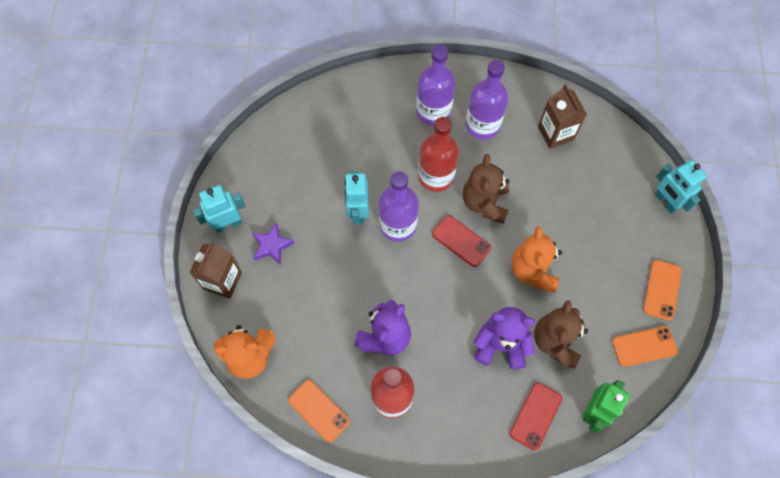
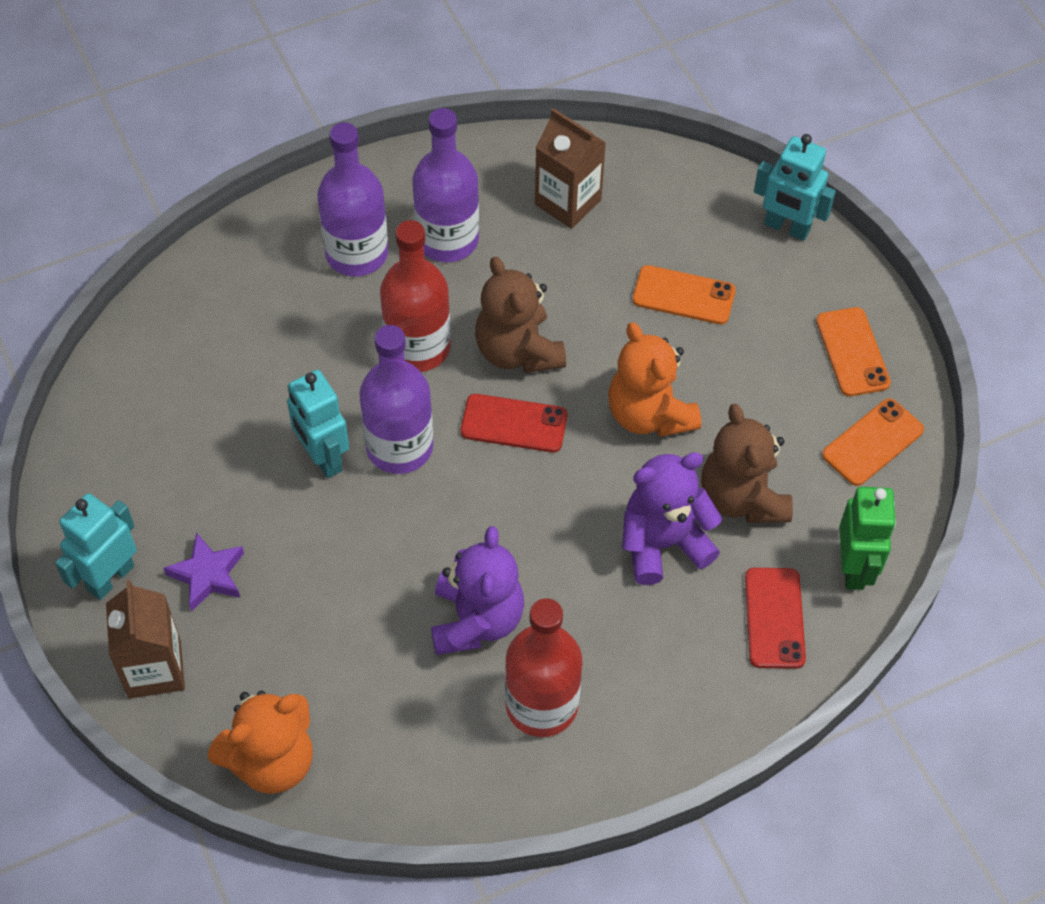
camera: 30 degrees left, 10 degrees down
orange phone [288,380,350,443] -> orange phone moved to [632,265,736,324]

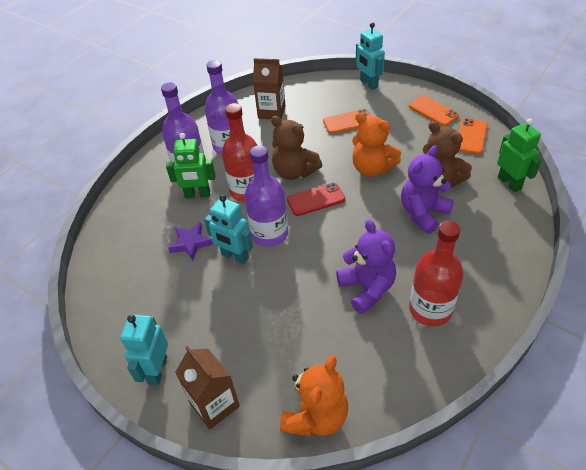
camera: 25 degrees left, 10 degrees down
purple star [164,533,244,612] -> purple star moved to [168,222,213,260]
red phone [745,568,806,669] -> none
turquoise robot [754,134,836,241] -> turquoise robot turned 60 degrees clockwise [356,22,385,90]
none -> green robot [166,133,216,198]

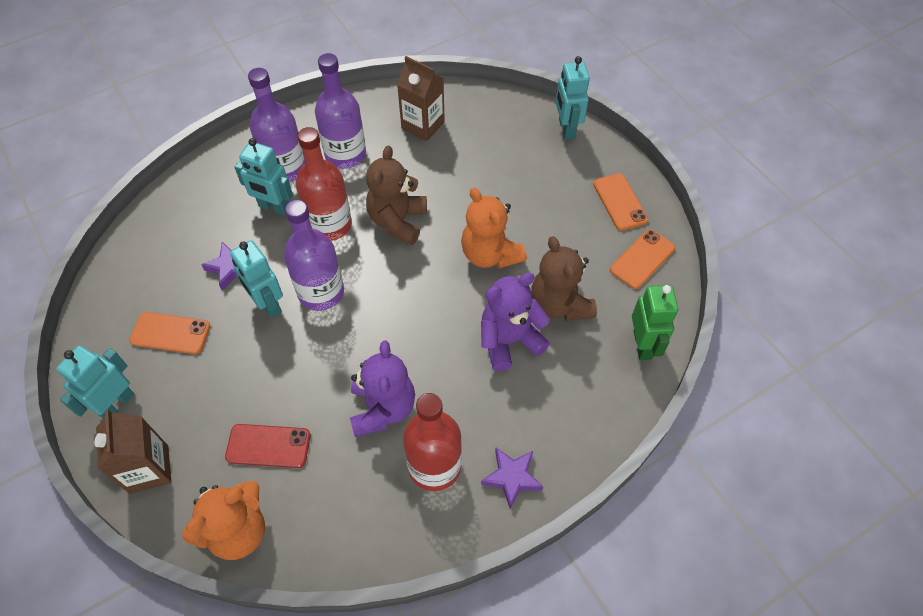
camera: 20 degrees right, 10 degrees up
green robot [166,133,216,198] -> turquoise robot [234,138,293,216]
brown teddy bear [271,116,322,180] -> brown teddy bear turned 45 degrees clockwise [366,146,427,245]
red phone [287,183,345,216] -> red phone moved to [225,424,311,468]
orange phone [323,109,371,134] -> orange phone moved to [129,312,210,354]
none -> purple star [481,448,543,509]

